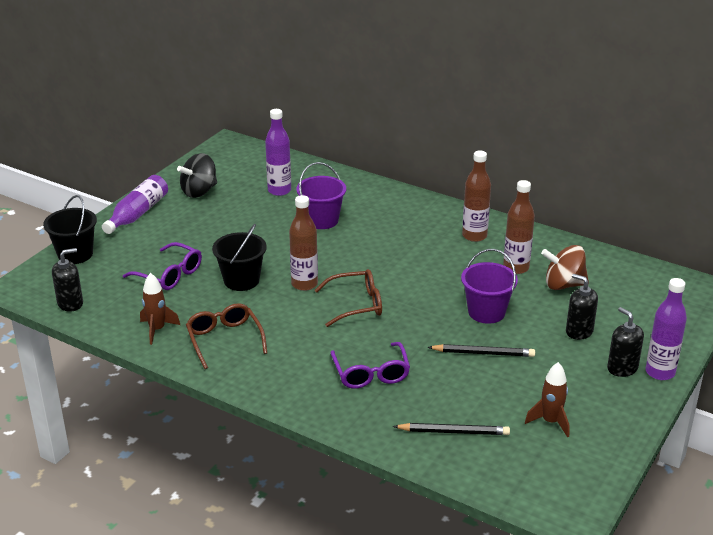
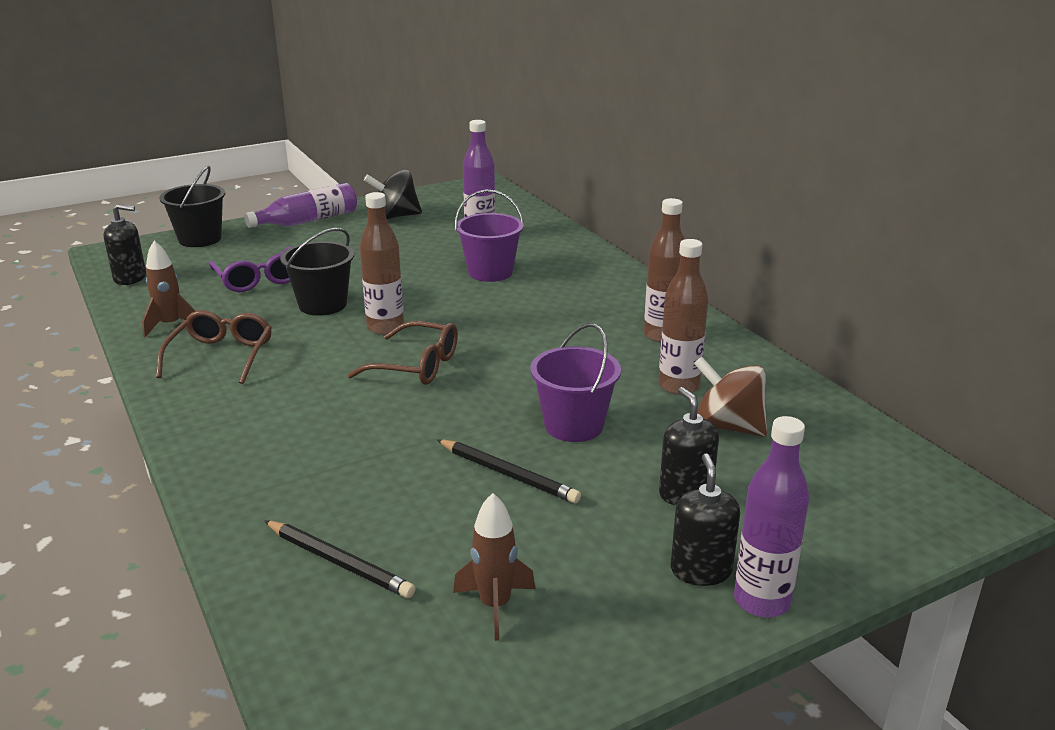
camera: 30 degrees right, 5 degrees down
purple glasses [331,342,410,389] -> none

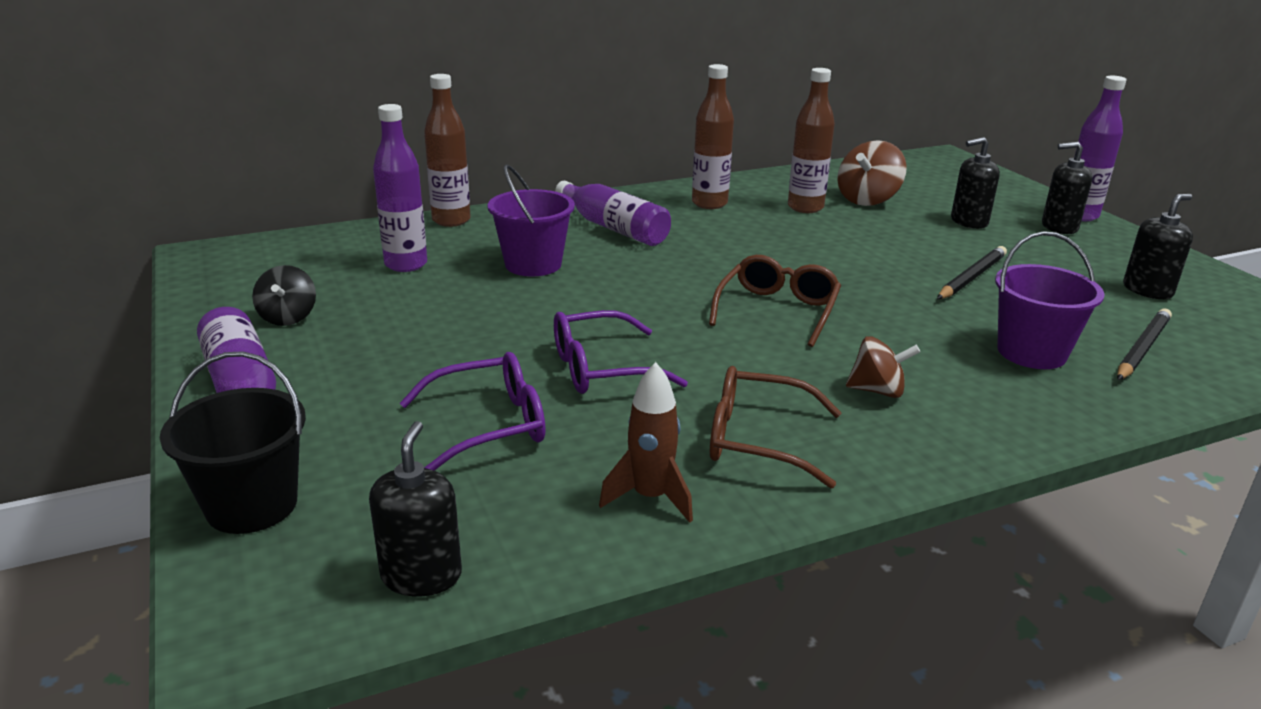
camera: 85 degrees left, 0 degrees up
black bucket [280,228,354,316] -> purple glasses [554,310,688,394]
brown bottle [360,192,404,335] -> brown bottle moved to [424,74,470,227]
black spinning top [364,170,422,219] -> black spinning top [252,265,316,326], size x0.66
brown rocket [453,493,535,641] -> black soap dispenser [1123,194,1193,299]
purple bucket [530,323,621,442] -> purple bucket moved to [995,231,1105,369]
none -> purple bottle [555,181,671,246]
none -> brown spinning top [846,336,920,398]

